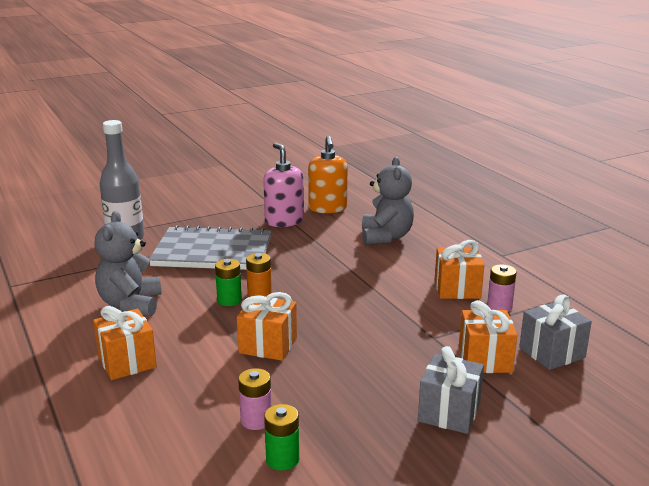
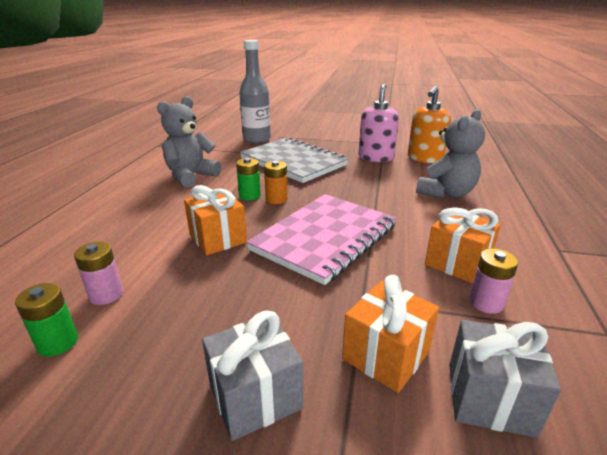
camera: 40 degrees right, 5 degrees up
orange gift [93,306,157,380] -> none
none -> pink notebook [246,194,397,285]

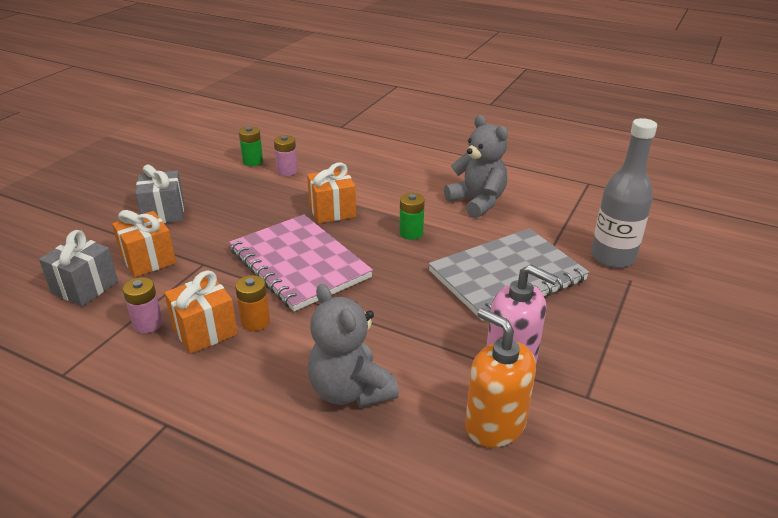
camera: 105 degrees right, 5 degrees up
orange battery [264,161,288,204] -> orange battery moved to [235,275,270,331]

